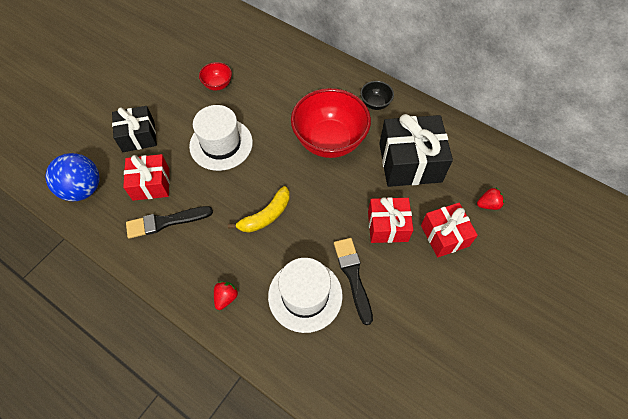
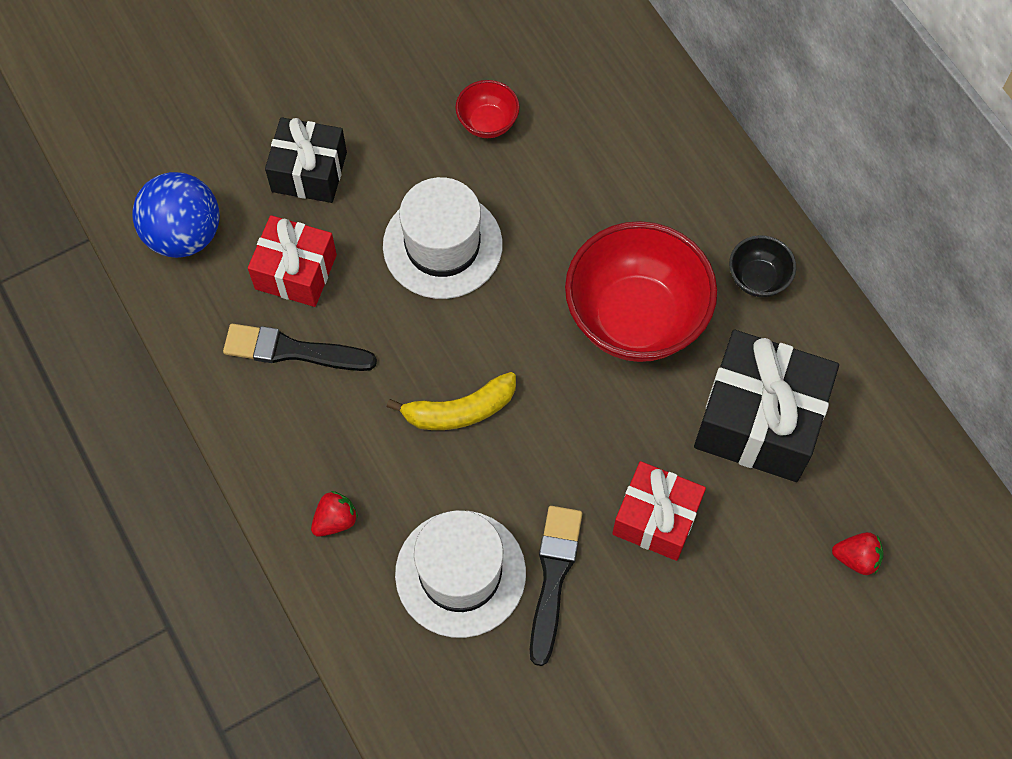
camera: 25 degrees right, 5 degrees up
red gift [421,203,478,258] -> none

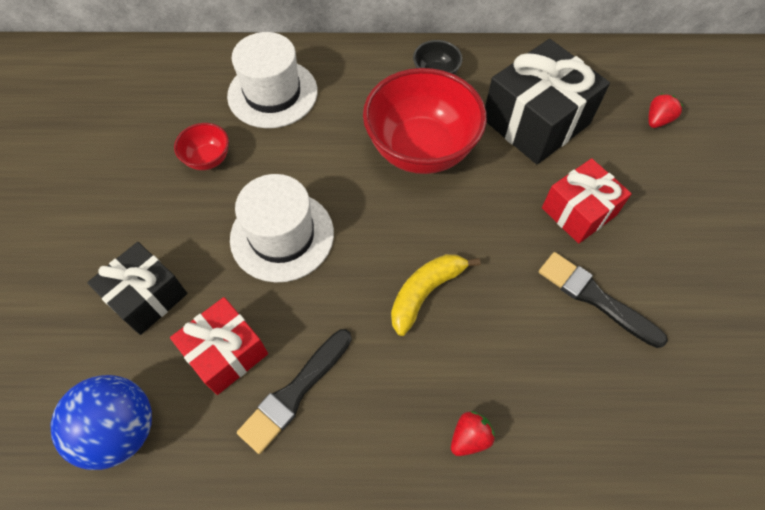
camera: 60 degrees left, 5 degrees down
red strawberry [311,491,358,537] -> red strawberry turned 60 degrees clockwise [451,411,495,456]
yellow banana [387,372,516,430] -> yellow banana turned 150 degrees counterclockwise [391,254,480,336]
white hat [395,510,526,638] -> white hat moved to [227,32,318,128]

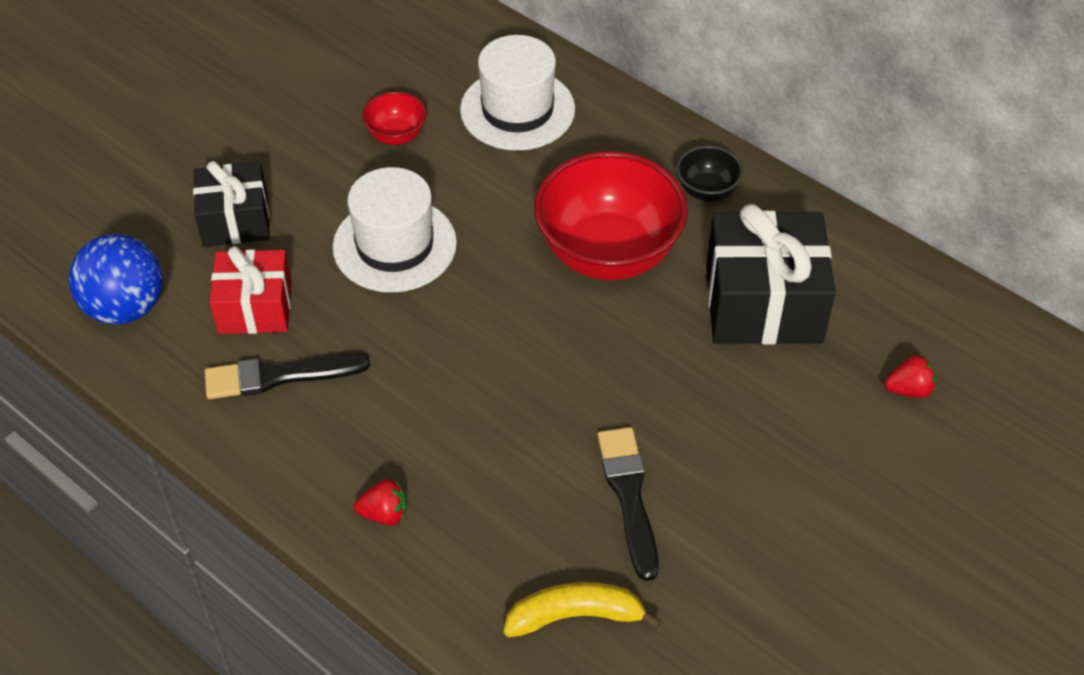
camera: 40 degrees right, 10 degrees down
yellow banana [391,254,480,336] -> yellow banana moved to [503,582,661,638]
red gift [542,158,632,243] -> none

